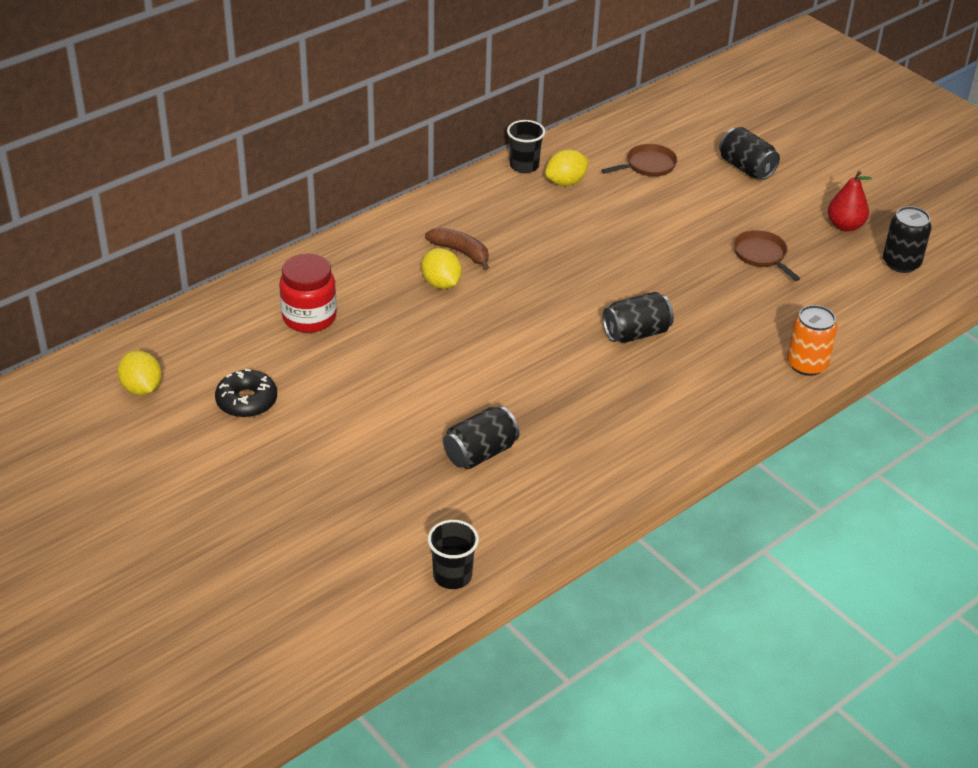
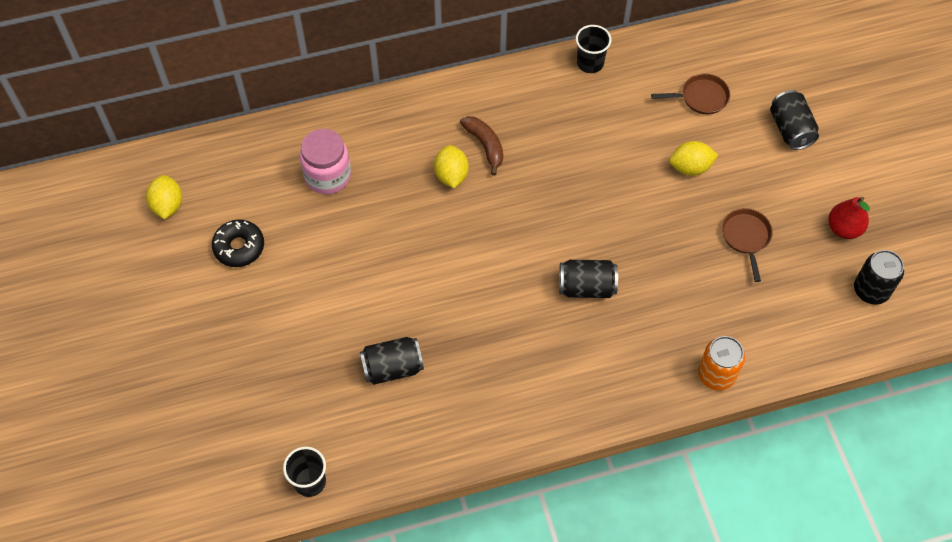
camera: 25 degrees right, 20 degrees up
red jar [279,254,337,333] -> pink jar [300,129,351,194]
yellow lemon [545,149,589,186] -> yellow lemon moved to [669,141,718,176]

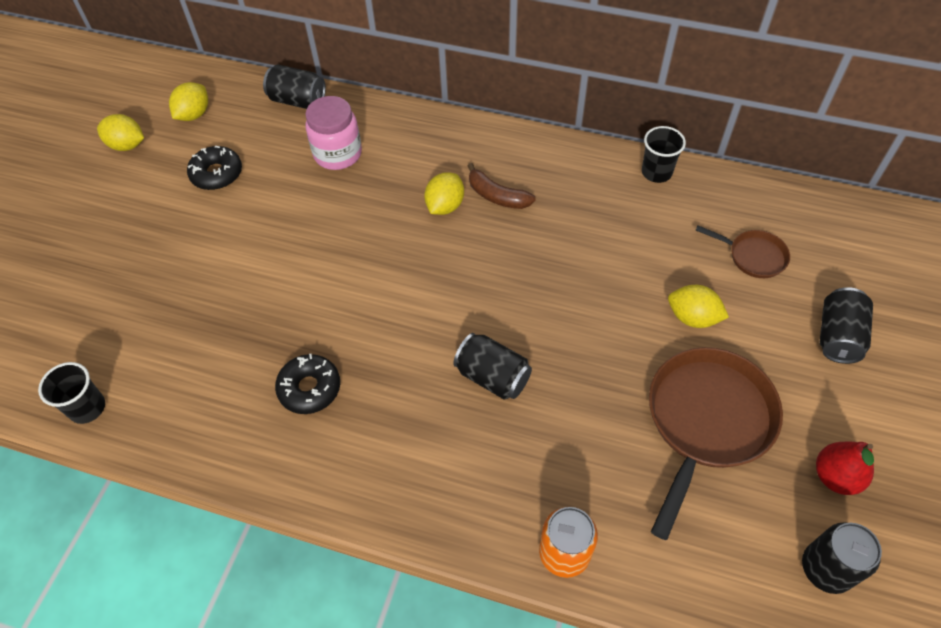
camera: 35 degrees right, 5 degrees down
black can [360,337,424,385] -> black can moved to [263,65,326,109]
brown banana [460,116,503,176] -> brown banana turned 120 degrees clockwise [468,163,536,209]
brown pan [722,208,773,282] -> brown pan [649,347,783,540], size x2.00
none -> yellow lemon [97,114,144,151]
none -> black donut [275,354,340,414]

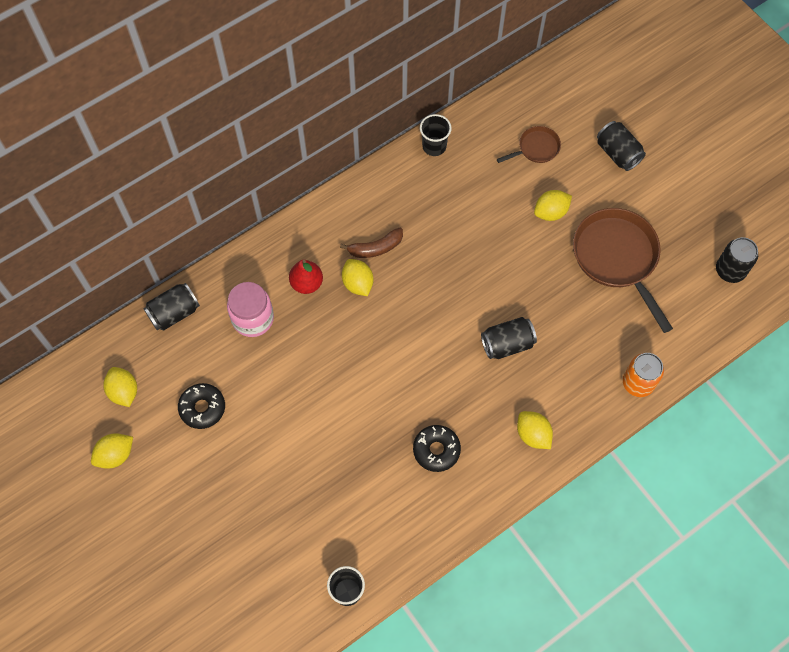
camera: 55 degrees left, 10 degrees up
red pear [816,442,874,495] -> red pear moved to [289,259,323,294]
none -> yellow lemon [517,411,553,449]

